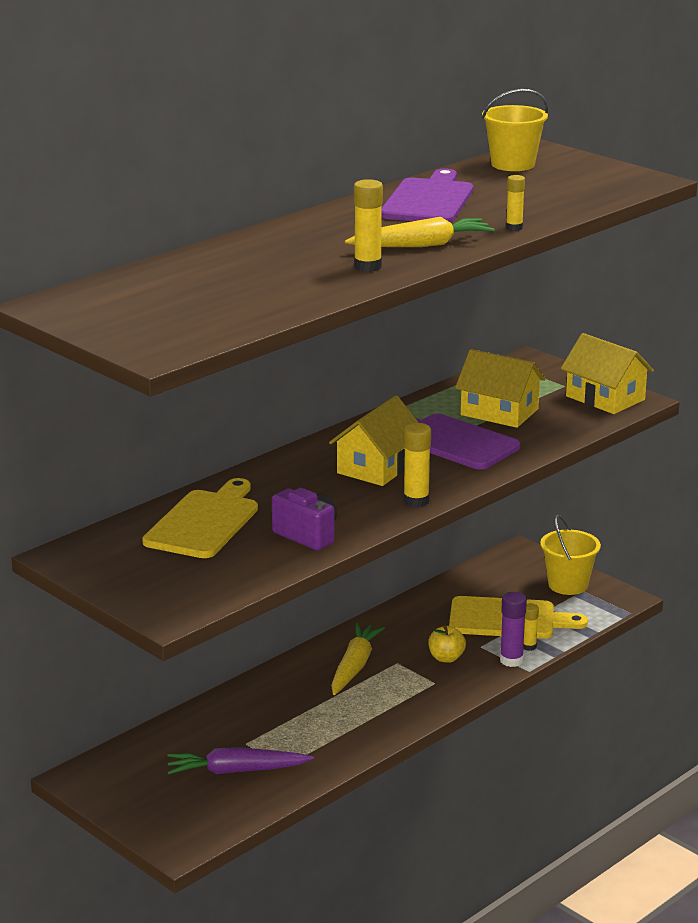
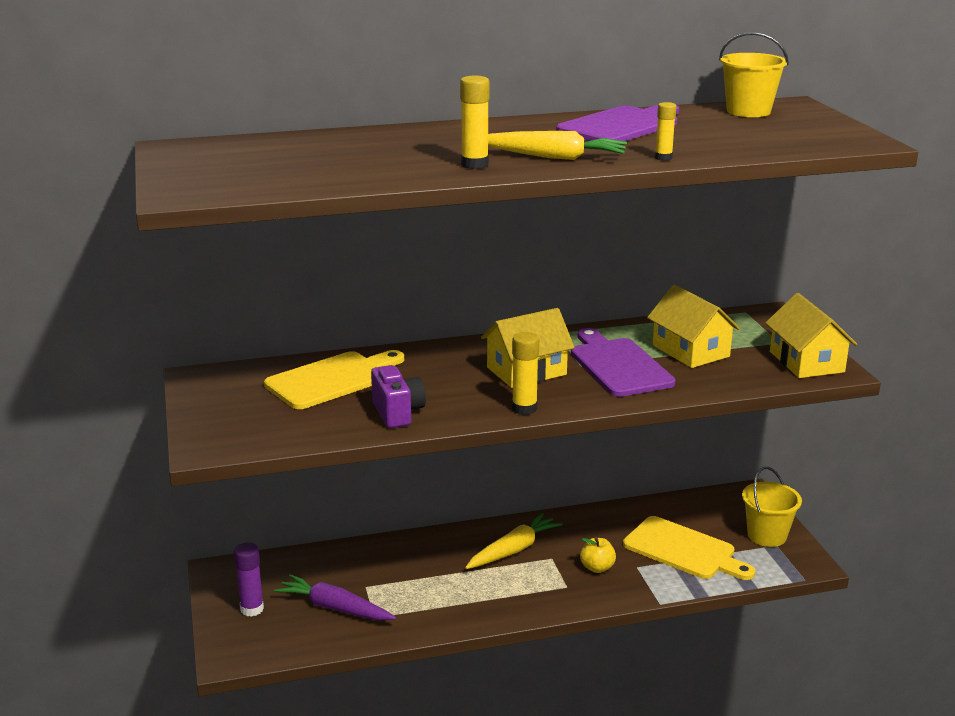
camera: 30 degrees right, 0 degrees up
purple glue stick [500,592,527,667] -> purple glue stick moved to [234,543,264,617]
yellow glue stick [523,603,539,651] -> none

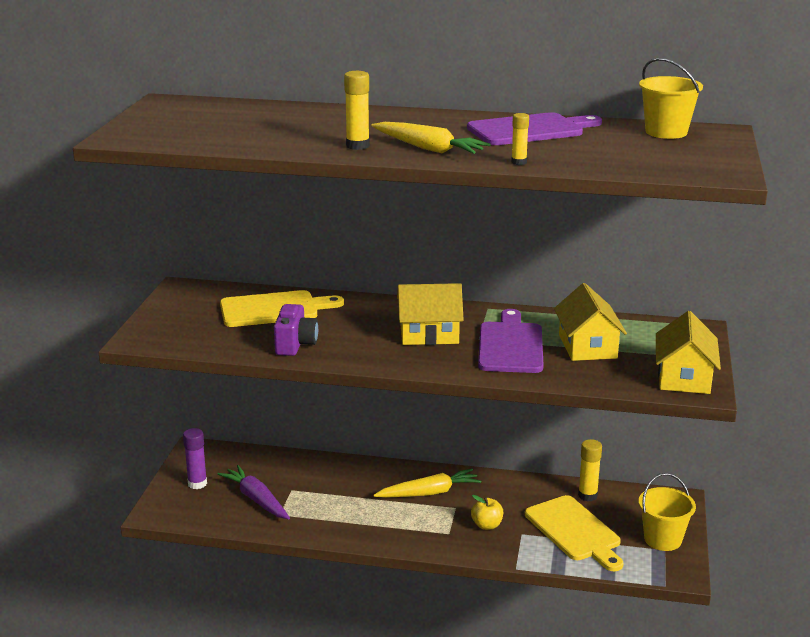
camera: 25 degrees right, 0 degrees up
yellow glue stick [512,332,539,415] -> yellow glue stick moved to [578,439,602,501]

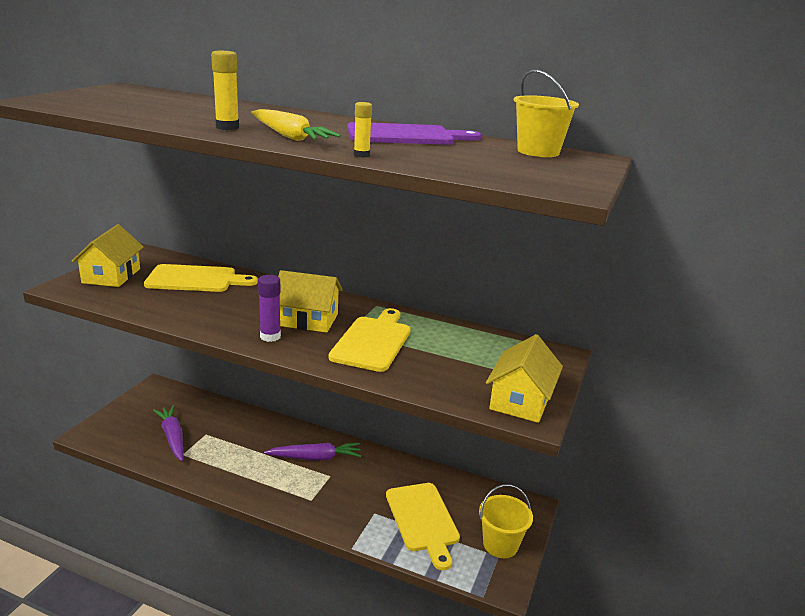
camera: 10 degrees right, 0 degrees up
purple glue stick [183,428,207,489] -> purple glue stick moved to [258,275,281,342]
purple camera [274,304,318,356] -> none
yellow carrot [373,469,481,498] -> purple carrot [264,443,361,460]
yellow apple [471,495,503,530] -> none
purple cutting board [478,309,543,373] -> yellow cutting board [328,308,411,372]
yellow house [554,283,627,361] -> yellow house moved to [71,224,144,287]
yellow glue stick [578,439,602,501] -> none

